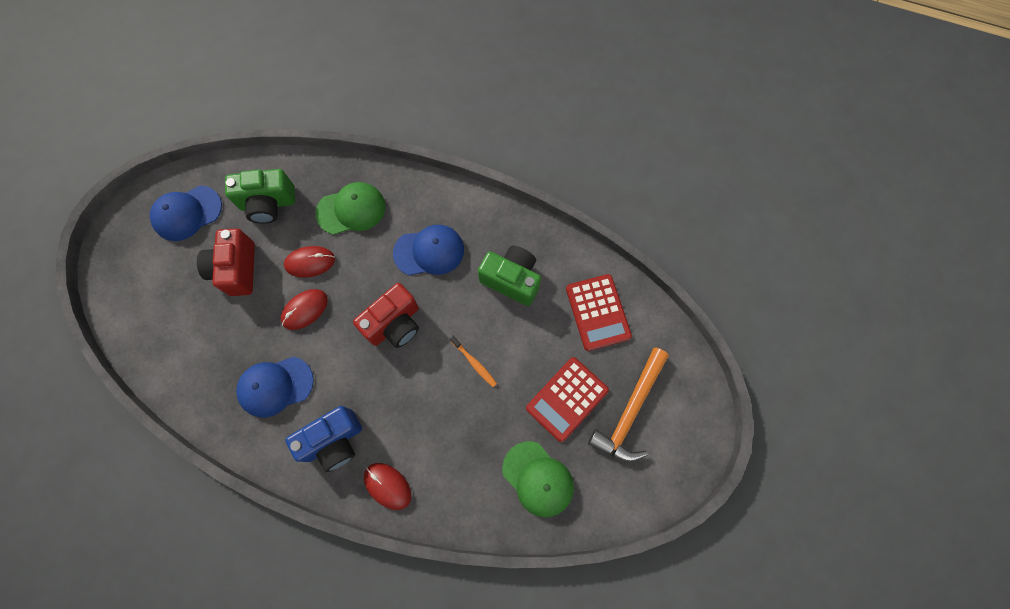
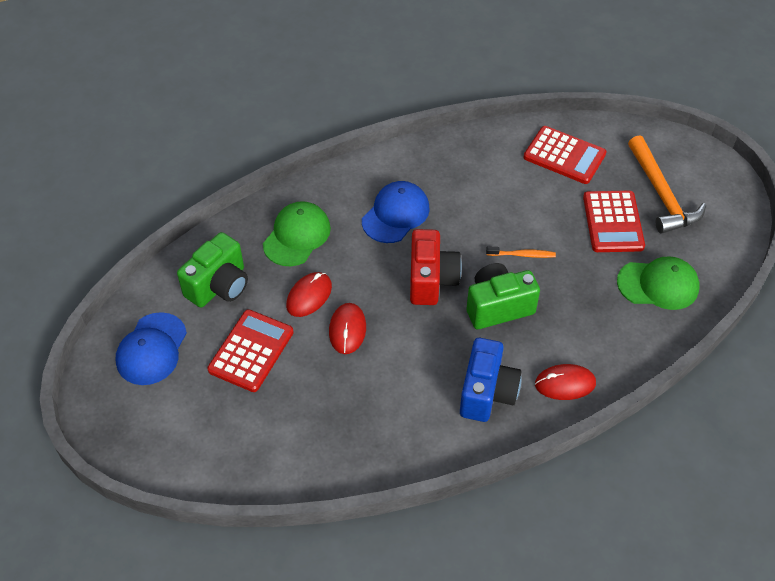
camera: 45 degrees left, 20 degrees down
red camera [197,228,255,296] -> red calculator [207,309,294,392]
blue cap [236,357,314,418] -> none
green camera [478,246,541,306] -> green camera moved to [466,263,540,329]

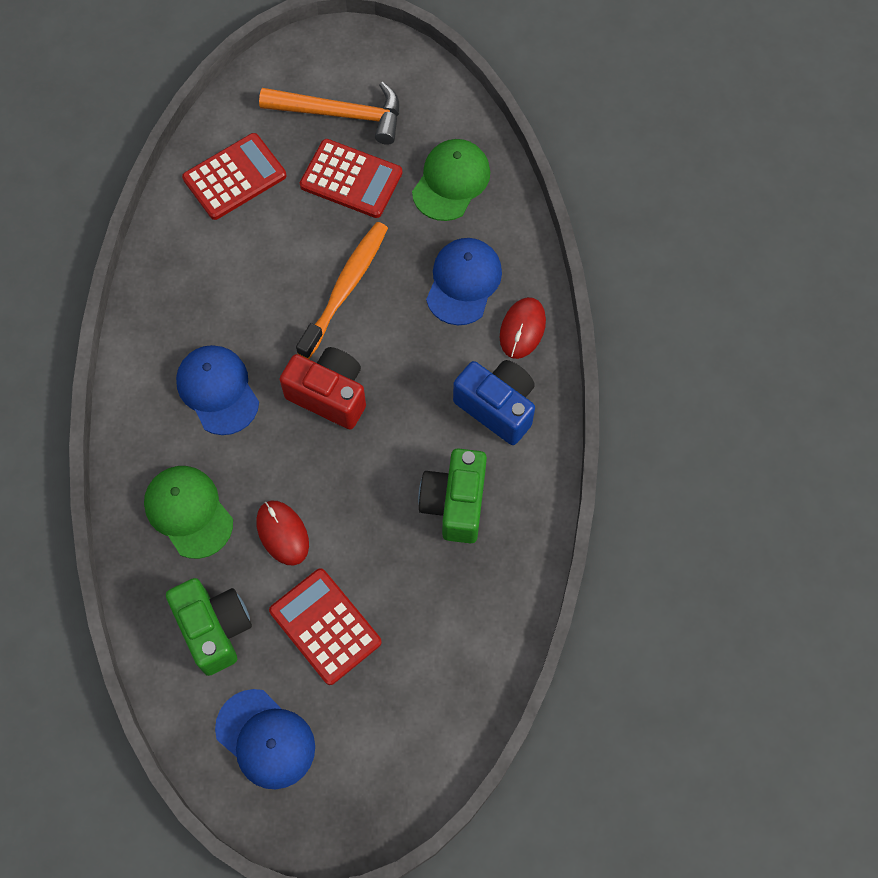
camera: 65 degrees left, 15 degrees up
red mouse [329,303,366,354] -> none
green camera [466,263,540,329] -> green camera moved to [418,449,487,543]
orange toothbrush [486,247,556,258] -> orange toothbrush [296,222,388,359], size x1.98
none -> blue cap [426,238,502,325]

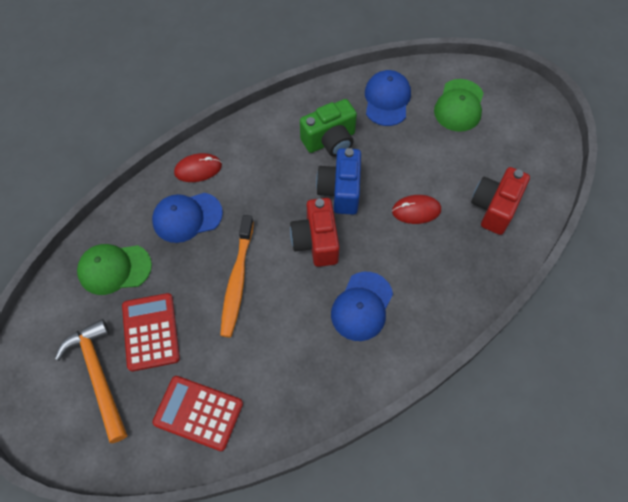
camera: 125 degrees left, 5 degrees down
green cap [144,466,233,559] -> green cap moved to [434,79,484,132]
green camera [166,578,252,676] -> red camera [471,167,530,235]
blue cap [215,689,315,789] -> blue cap moved to [365,70,411,126]
red mouse [256,501,309,566] -> red mouse turned 60 degrees clockwise [392,195,441,224]
red calculator [269,568,382,685] -> none
orange toothbrush [296,222,388,359] -> orange toothbrush turned 75 degrees counterclockwise [220,215,254,337]
blue camera [453,360,535,445] -> blue camera moved to [316,148,361,215]

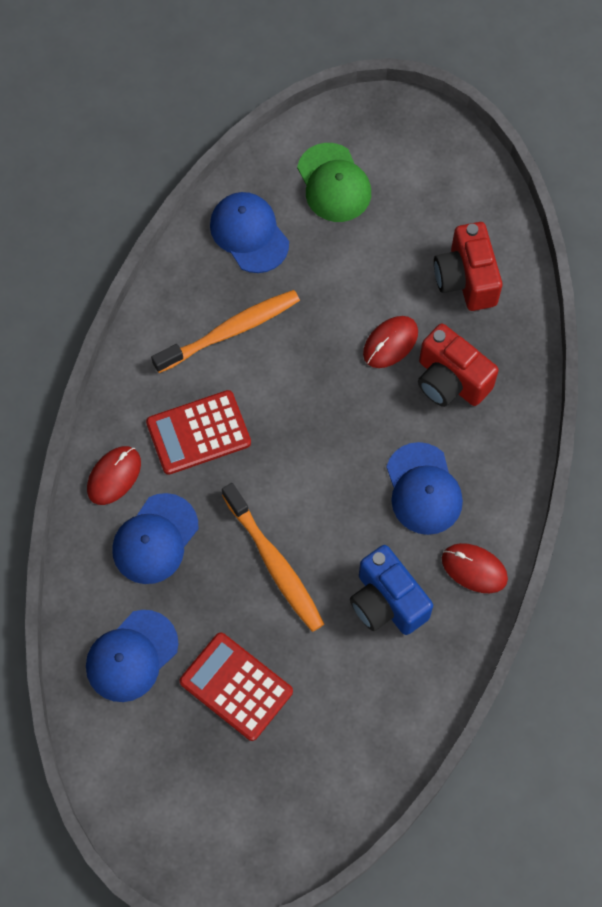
camera: 40 degrees left, 5 degrees up
orange hammer [55,319,127,443] -> none
green cap [77,244,152,295] -> blue cap [86,610,179,702]
red calculator [152,376,243,451] -> red calculator moved to [146,390,251,475]
red camera [290,198,340,267] -> red camera moved to [418,324,499,407]
green camera [300,99,357,157] -> orange toothbrush [151,290,300,373]
blue camera [316,148,361,215] -> blue camera moved to [350,545,433,635]
none -> red mouse [442,543,508,593]

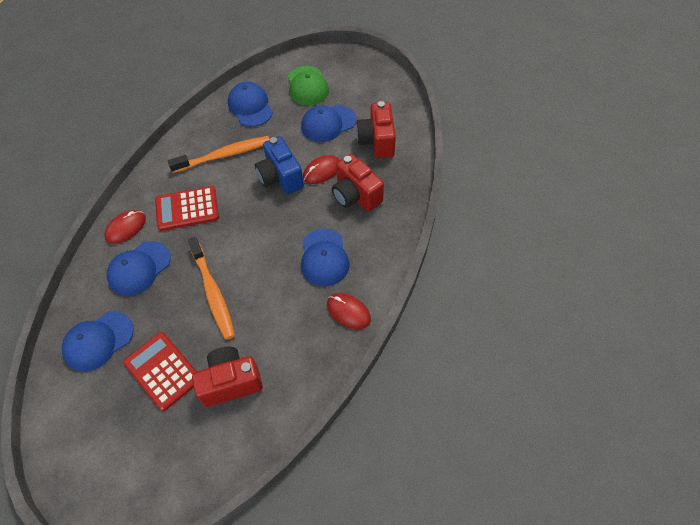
camera: 10 degrees right, 10 degrees down
blue camera [350,545,433,635] -> blue camera moved to [255,136,304,194]
none -> red camera [192,347,263,407]
none -> blue cap [301,105,356,142]

